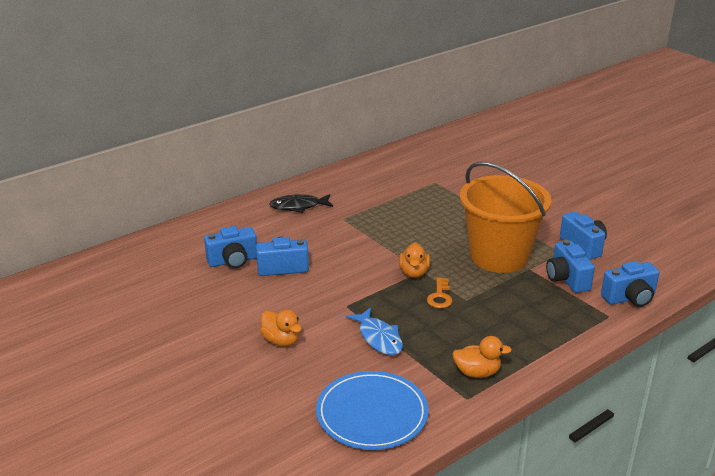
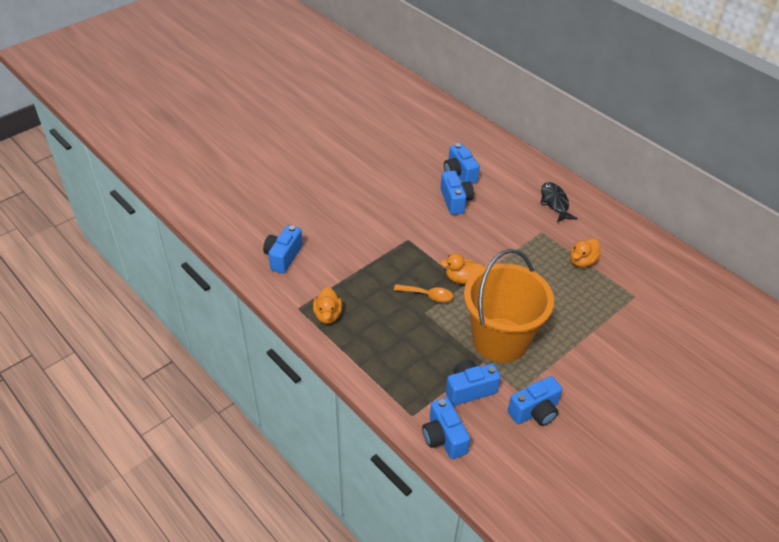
camera: 85 degrees right, 15 degrees up
orange duck [260,309,302,346] -> orange duck moved to [570,238,601,268]
blue plate [316,371,429,450] -> blue camera [263,225,303,274]
blue fish [346,307,403,355] -> none
orange key [427,277,452,308] -> orange spoon [394,284,453,302]

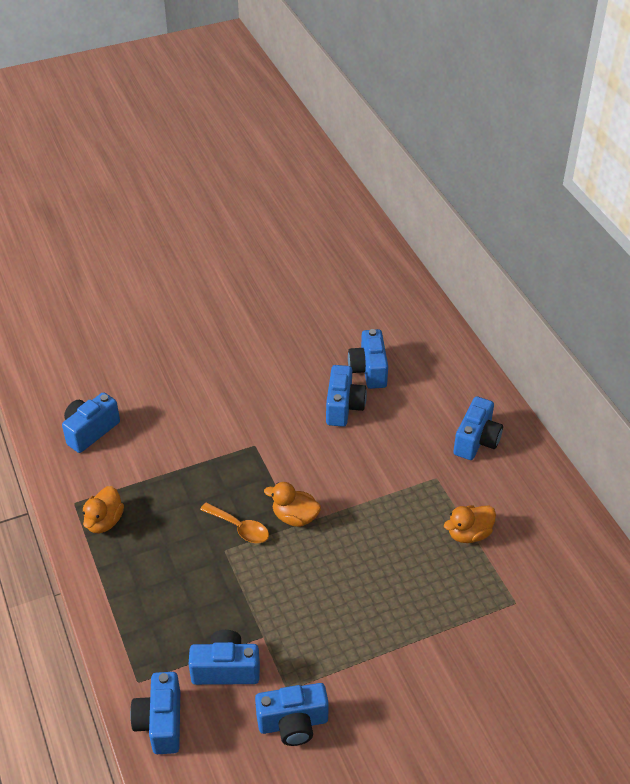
camera: 20 degrees right, 0 degrees up
orange bucket [464,249,554,363] -> none
black fish [540,182,578,222] -> blue camera [453,396,503,460]

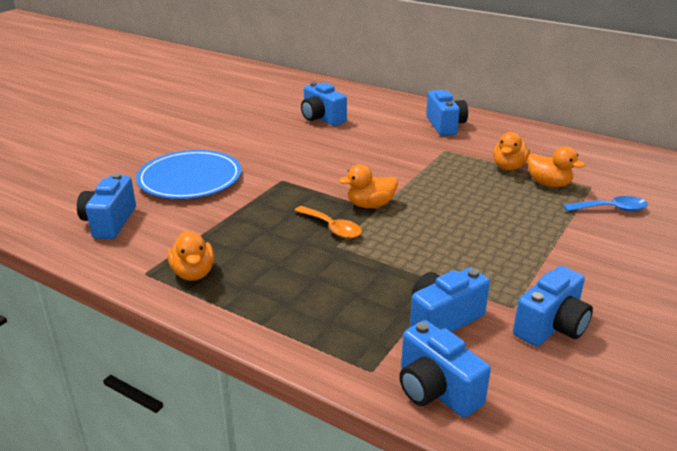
camera: 35 degrees left, 15 degrees down
orange spoon [200,503,269,543] -> orange spoon turned 45 degrees clockwise [294,206,362,238]
blue camera [326,365,367,427] -> none
none -> blue plate [136,150,242,199]
none -> orange duck [527,146,585,187]
none -> blue spoon [563,196,648,211]

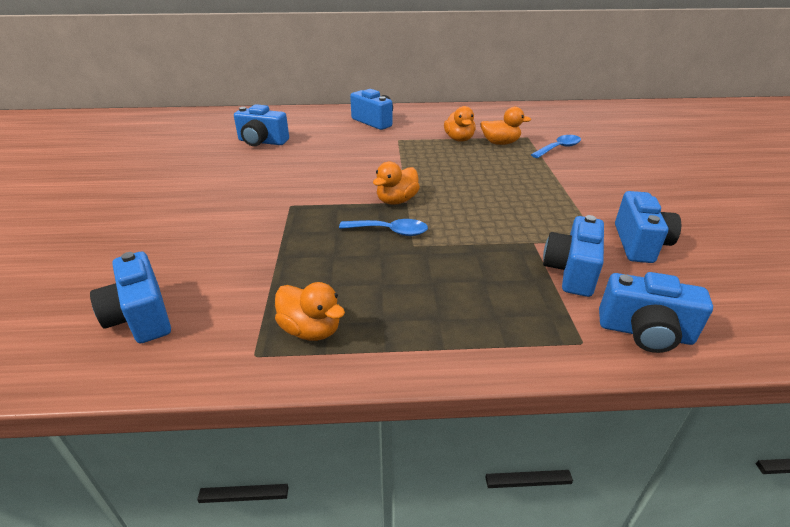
camera: 35 degrees left, 5 degrees up
blue plate [136,150,242,199] -> none
orange spoon [294,206,362,238] -> blue spoon [339,219,428,236]

